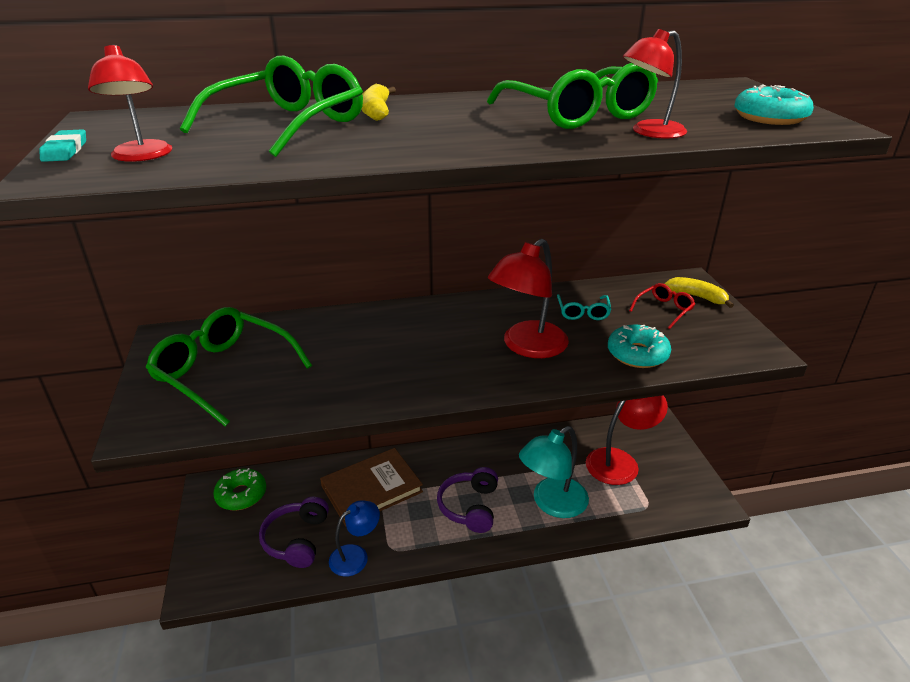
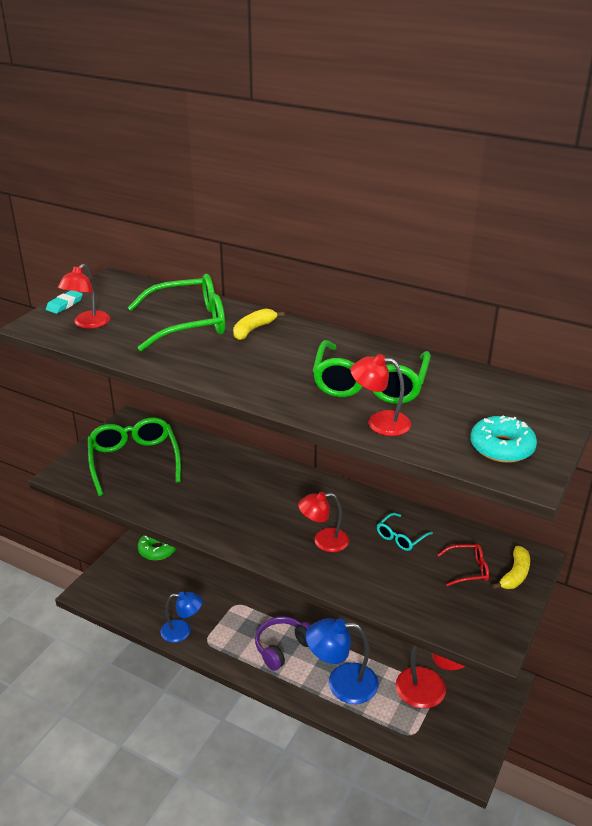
camera: 40 degrees right, 0 degrees up
purple headphones [259,497,329,568] -> none
brown book [320,448,423,526] -> none
red lamp [488,239,569,358] -> red lamp [298,492,349,552], size x0.64
turquoise lamp [519,426,589,518] -> blue lamp [305,618,379,704]
turquoise donut [608,325,671,368] -> none
yellow banana [664,277,734,308] -> yellow banana turned 45 degrees clockwise [492,546,530,589]

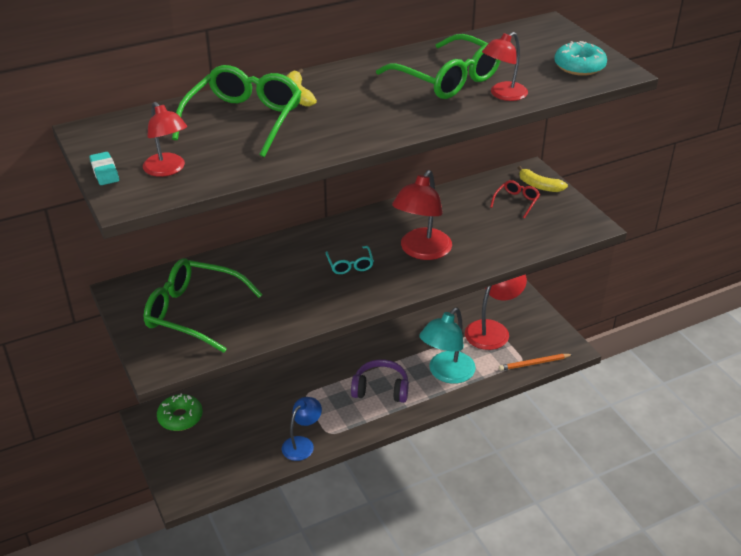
camera: 55 degrees left, 5 degrees up
purple headphones [255,616,310,671] -> purple headphones turned 105 degrees clockwise [351,359,409,403]
red lamp [298,492,349,552] -> red lamp [392,170,452,260], size x1.57
blue lamp [305,618,379,704] -> turquoise lamp [419,308,476,384]
turquoise glasses [377,513,433,551] -> turquoise glasses moved to [325,246,374,274]
yellow banana [492,546,530,589] -> yellow banana turned 150 degrees clockwise [518,166,568,192]
none -> orange pencil [499,354,573,371]

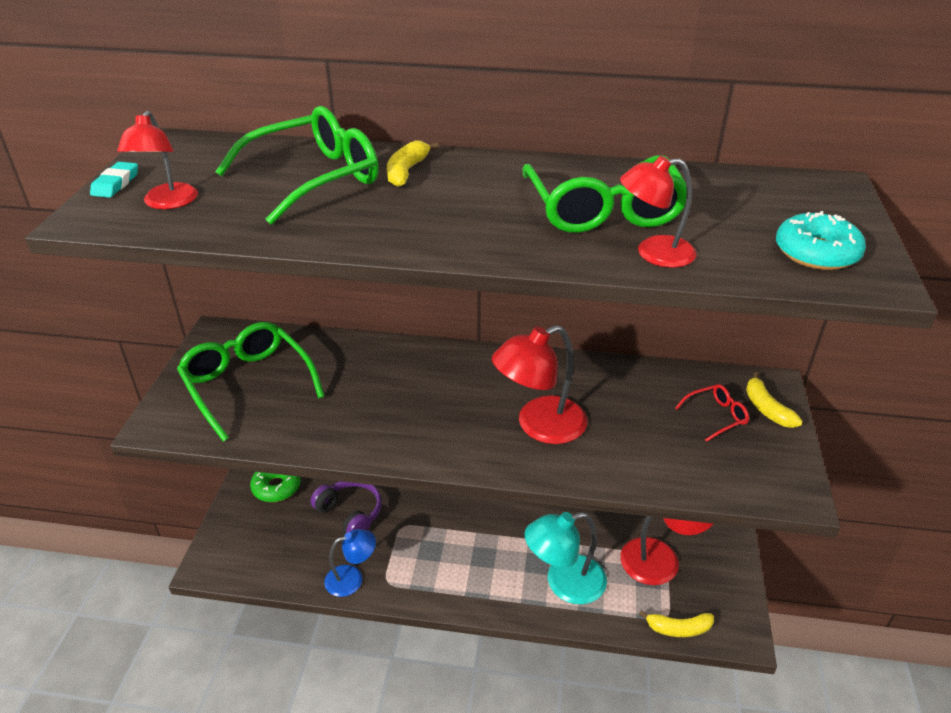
camera: 35 degrees right, 0 degrees up
turquoise glasses [325,246,374,274] -> none
purple headphones [351,359,409,403] -> purple headphones moved to [311,481,382,534]
orange pencil [499,354,573,371] -> yellow banana [639,610,714,637]

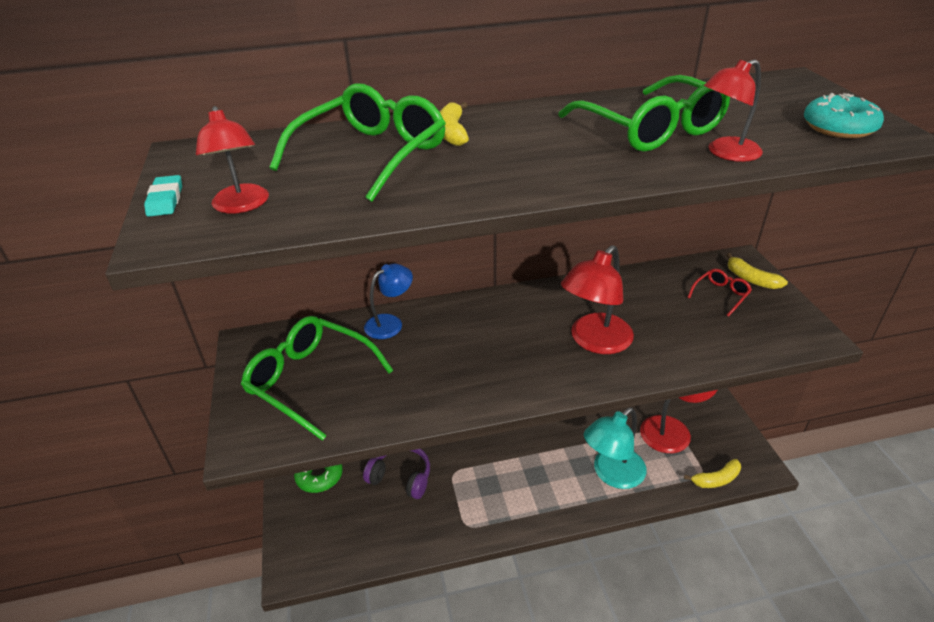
camera: 20 degrees left, 0 degrees up
blue lamp [324,529,376,597] -> blue lamp moved to [364,263,413,339]

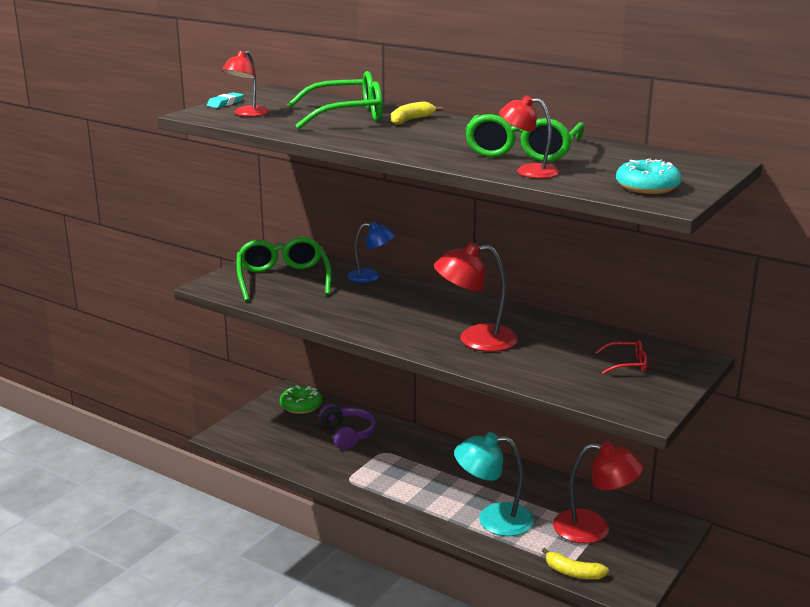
camera: 45 degrees right, 15 degrees down
yellow banana [727,253,788,289] -> none

